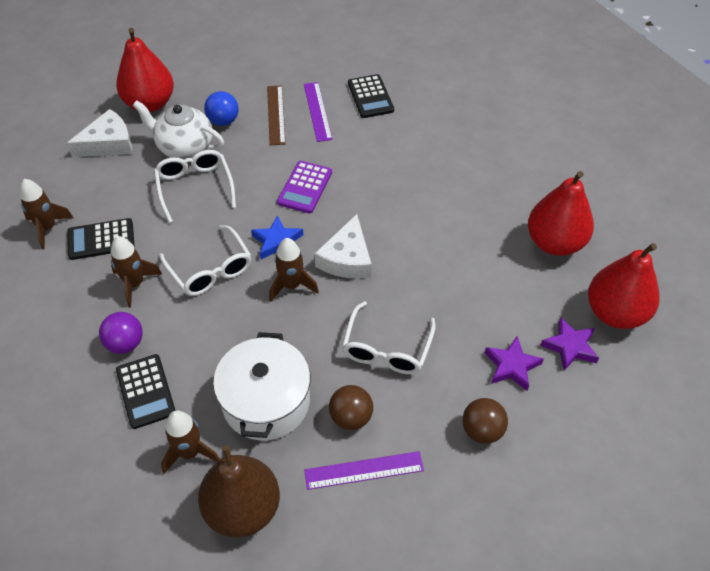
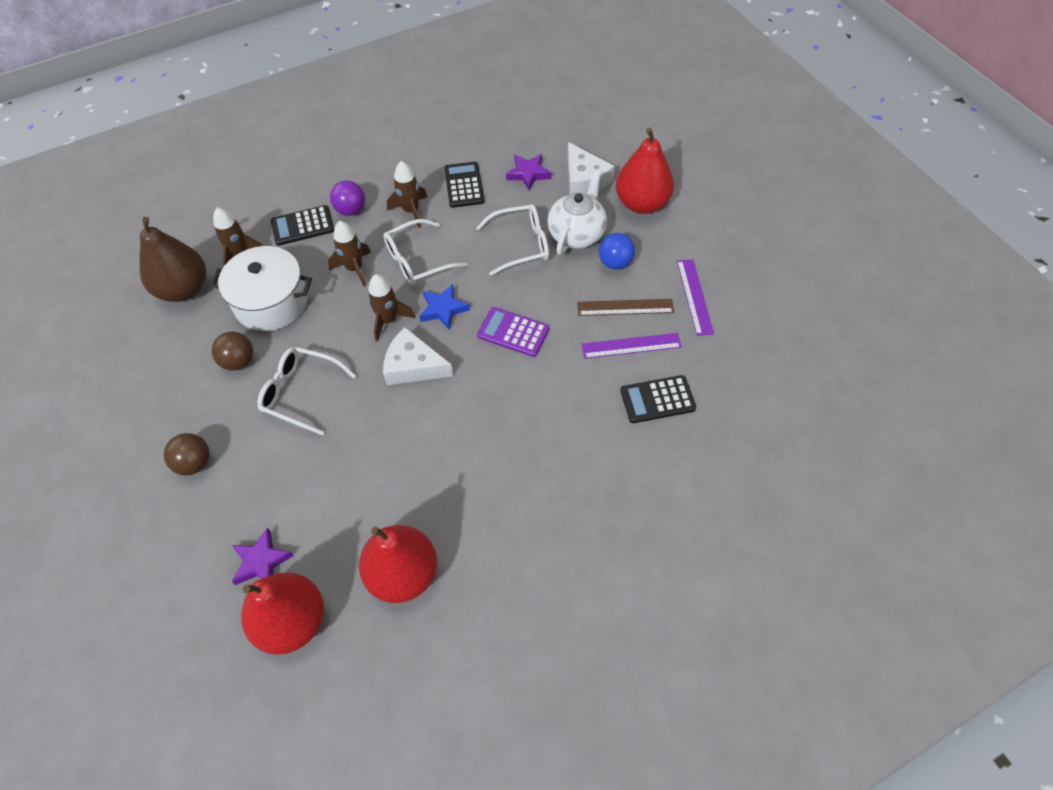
camera: 95 degrees right, 5 degrees up
brown rocket [20,179,73,249] -> brown rocket moved to [328,221,371,287]
purple ruler [304,451,424,490] -> purple ruler moved to [677,259,714,336]
purple star [485,336,544,391] -> purple star moved to [506,154,552,191]

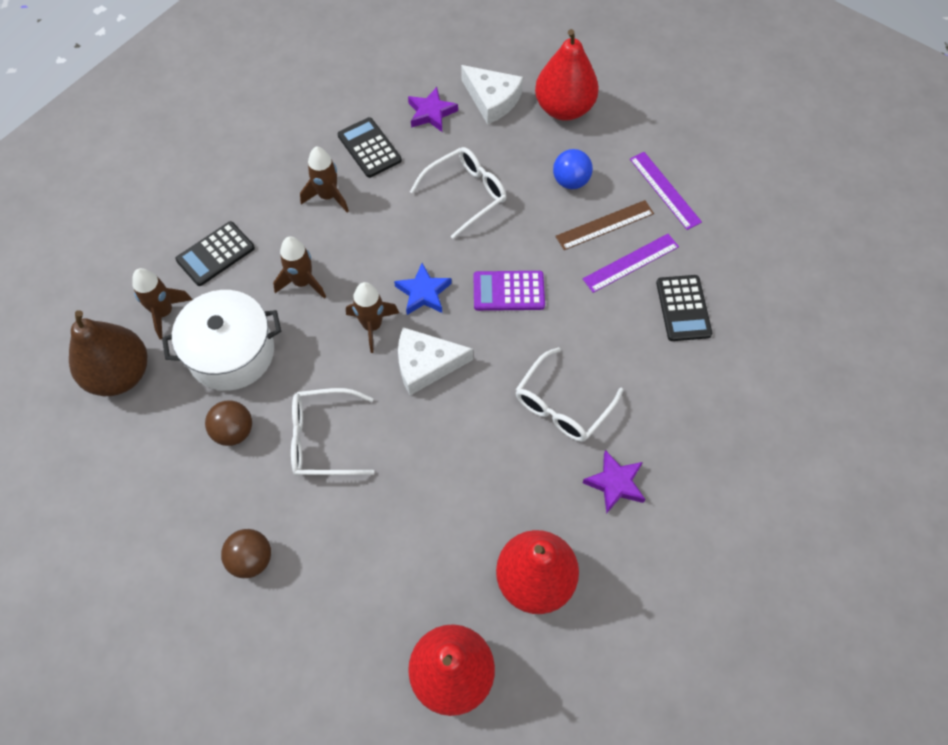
camera: 25 degrees left, 5 degrees up
purple star [232,528,294,585] -> purple star moved to [583,450,645,513]
purple ball [330,181,365,216] -> none
white glasses [383,219,468,285] -> white glasses moved to [515,347,623,442]
white teapot [547,170,607,255] -> none
black calculator [620,375,696,423] -> black calculator turned 60 degrees counterclockwise [656,275,712,341]

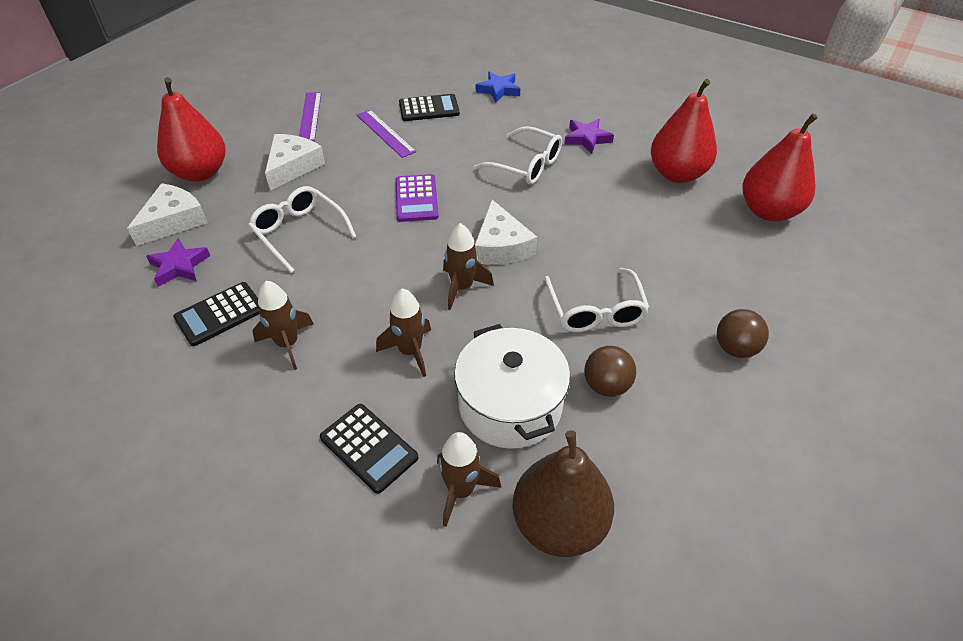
camera: 95 degrees left, 15 degrees down
blue star [394,263,452,315] -> blue star moved to [476,72,520,103]
blue ball [553,149,593,189] -> white cheese [265,134,325,190]
brown ruler [555,200,654,250] -> none
purple ruler [630,152,702,230] -> purple ruler turned 60 degrees counterclockwise [299,92,321,142]

